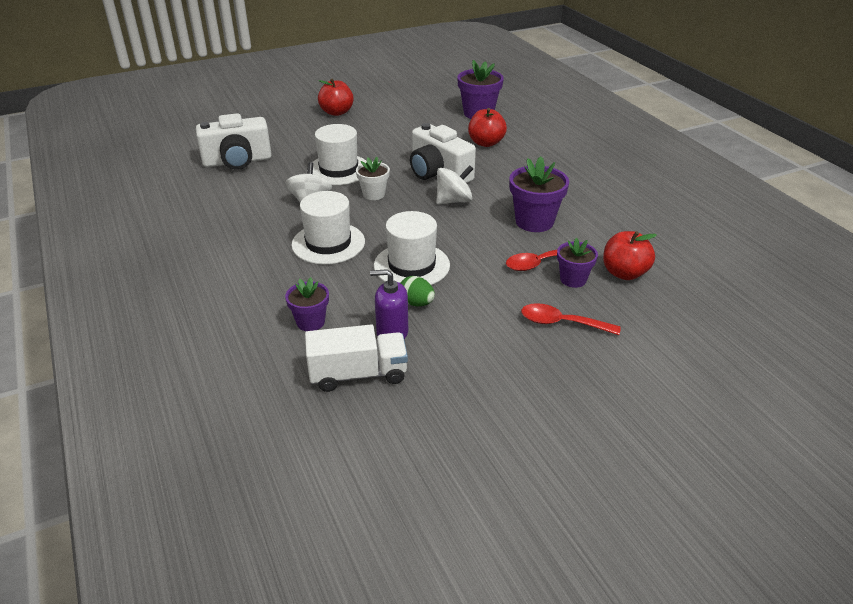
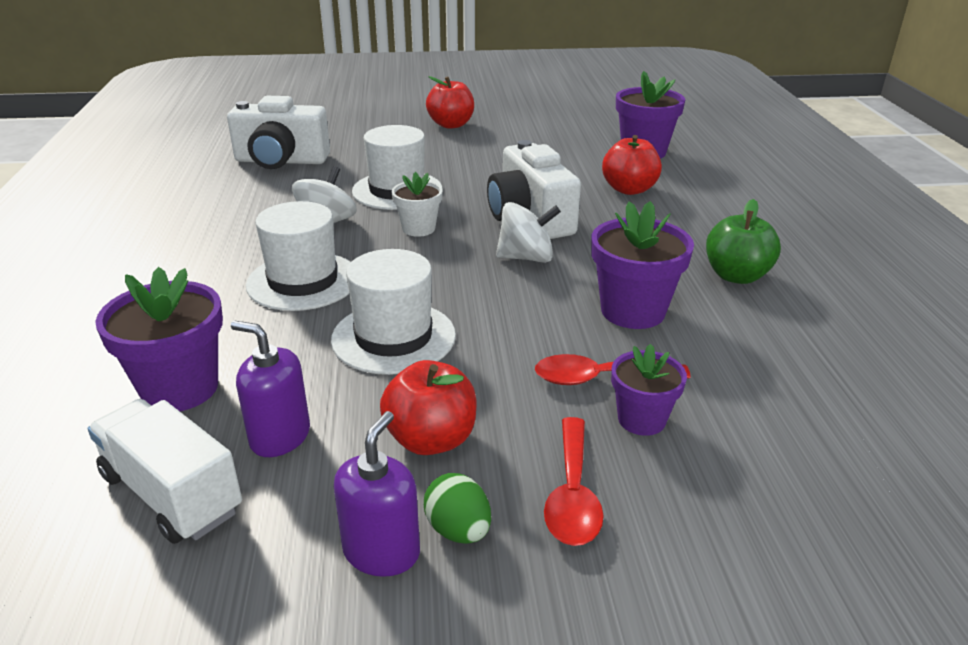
camera: 20 degrees right, 5 degrees down
purple flower pot [285,277,329,331] -> purple flower pot [95,267,223,411], size x1.62
white truck [305,325,408,392] -> white truck turned 150 degrees counterclockwise [88,399,242,544]
green egg [401,276,435,307] -> green egg moved to [424,473,491,544]
red spoon [521,303,621,335] -> red spoon turned 120 degrees counterclockwise [544,417,604,546]
red apple [603,231,657,280] -> red apple moved to [380,360,477,455]
none -> purple soap dispenser [334,411,420,577]
none -> green apple [706,199,781,284]

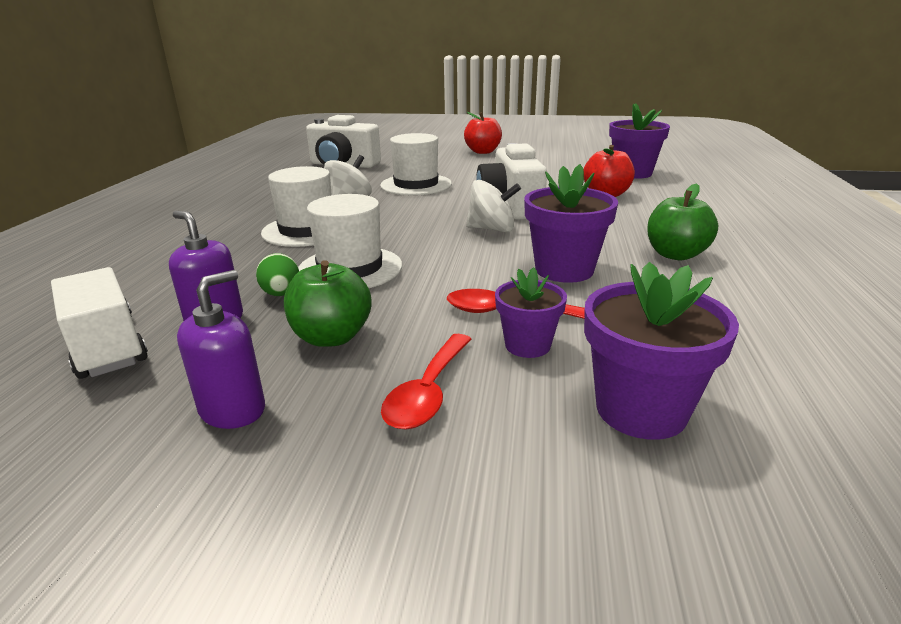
camera: 15 degrees right, 5 degrees down
purple flower pot [95,267,223,411] -> purple flower pot moved to [584,262,739,440]
red apple [380,360,477,455] -> green apple [284,260,372,347]
white flower pot [392,172,443,237] -> none
green egg [424,473,491,544] -> green egg moved to [256,253,299,296]

